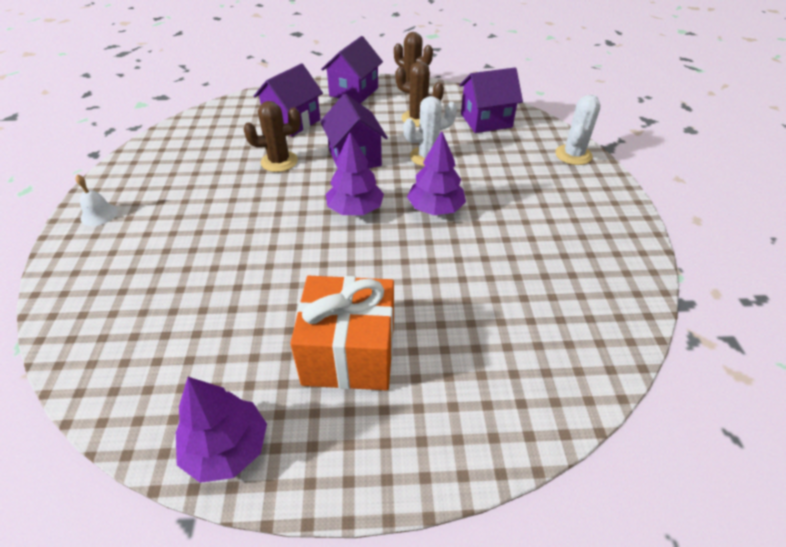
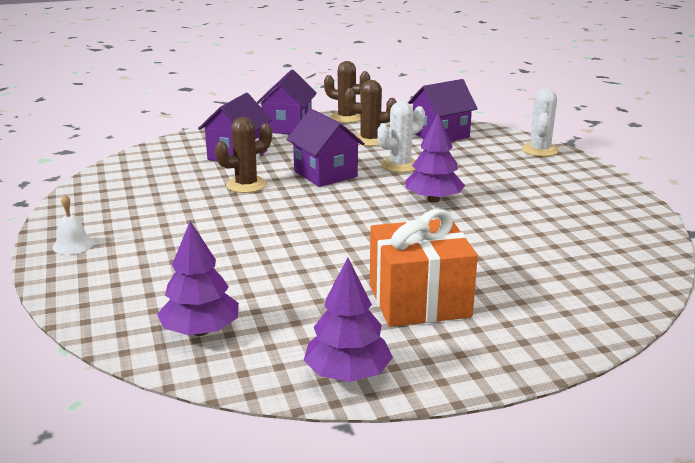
camera: 15 degrees left, 20 degrees down
purple tree [326,132,384,215] -> purple tree moved to [157,221,239,336]

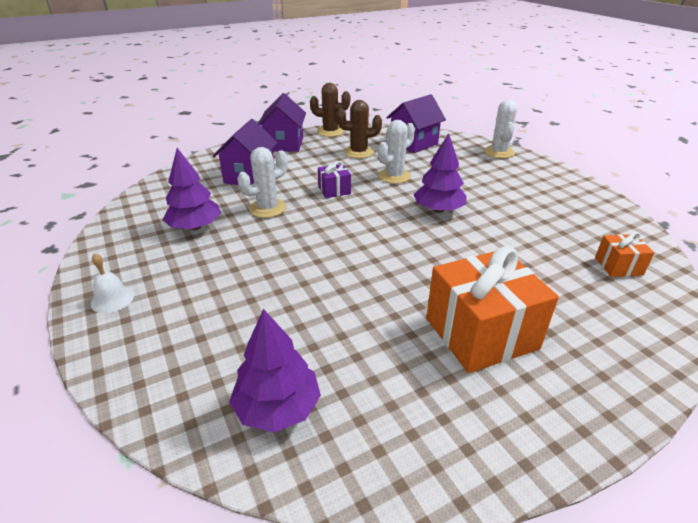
camera: 10 degrees left, 10 degrees up
brown cactus [215,117,272,193] -> white cactus [237,147,288,218]
purple house [286,109,365,187] -> purple gift [318,161,351,198]
purple tree [304,258,393,382] -> purple tree moved to [163,148,221,230]
none -> orange gift [595,232,654,277]

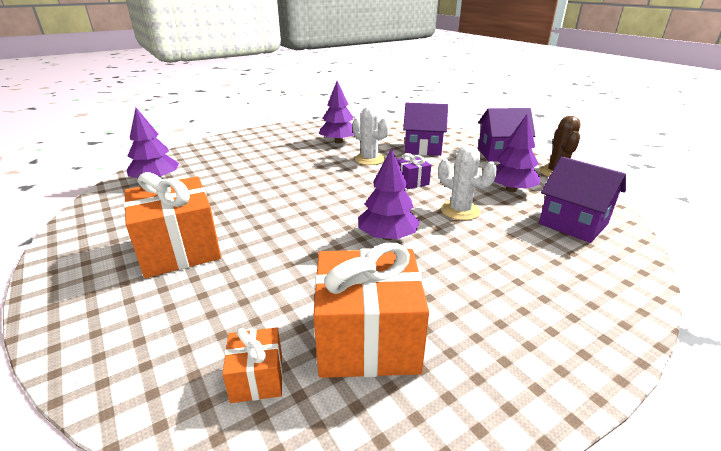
camera: 85 degrees right, 5 degrees down
white bell [91,253,134,313] -> none
brown cactus [337,100,382,159] -> purple tree [494,114,540,192]
white cactus [484,100,517,158] -> none
none -> orange gift [314,243,429,378]

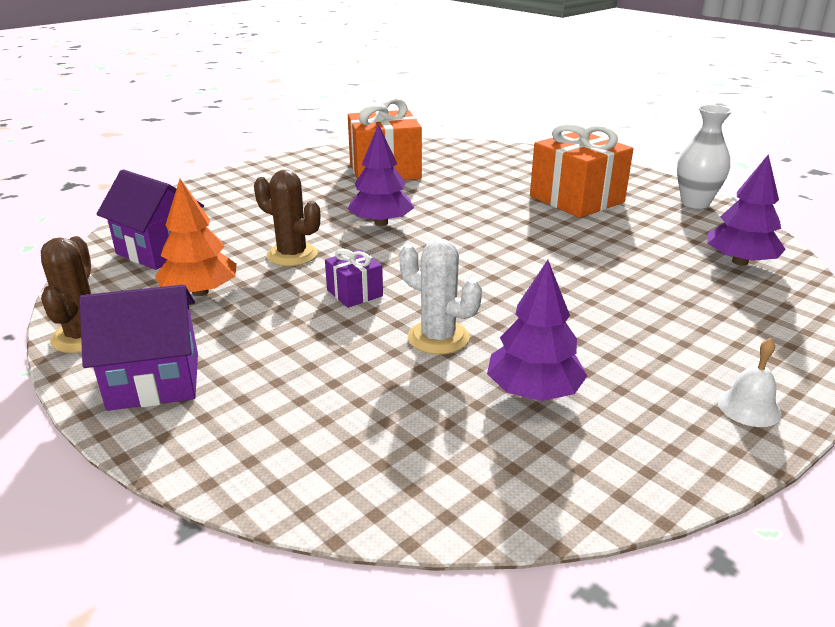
camera: 170 degrees right, 0 degrees up
orange gift [222,327,283,403] -> none
purple house [403,103,448,156] -> none
white cactus [438,145,497,220] -> brown cactus [254,170,320,266]
purple tree [494,114,540,192] -> orange tree [155,179,237,296]
none -> white vase [677,105,733,209]
none -> white bell [718,338,781,427]

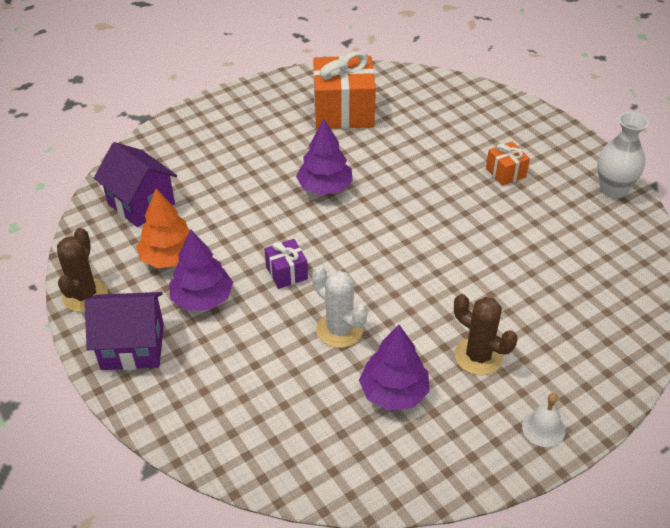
camera: 10 degrees right, 15 degrees up
brown cactus [254,170,320,266] -> brown cactus moved to [454,294,518,375]
orange gift [530,122,633,218] -> orange gift [486,141,530,186], size x0.48
purple tree [707,155,786,266] -> purple tree moved to [169,229,233,310]

